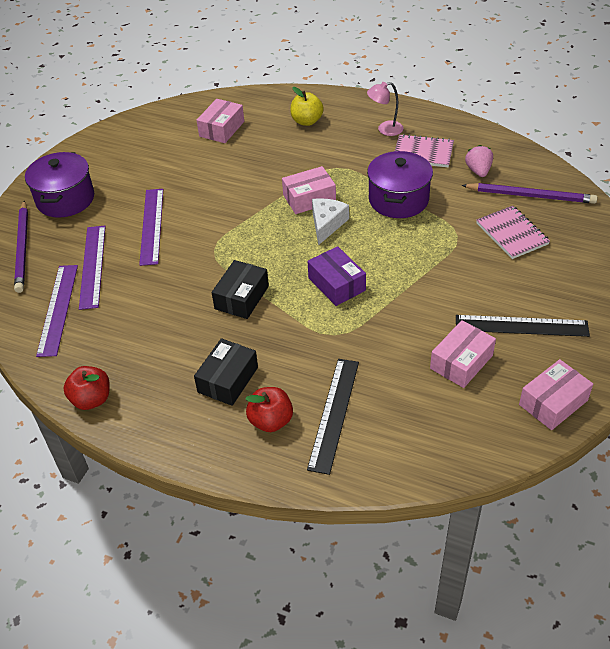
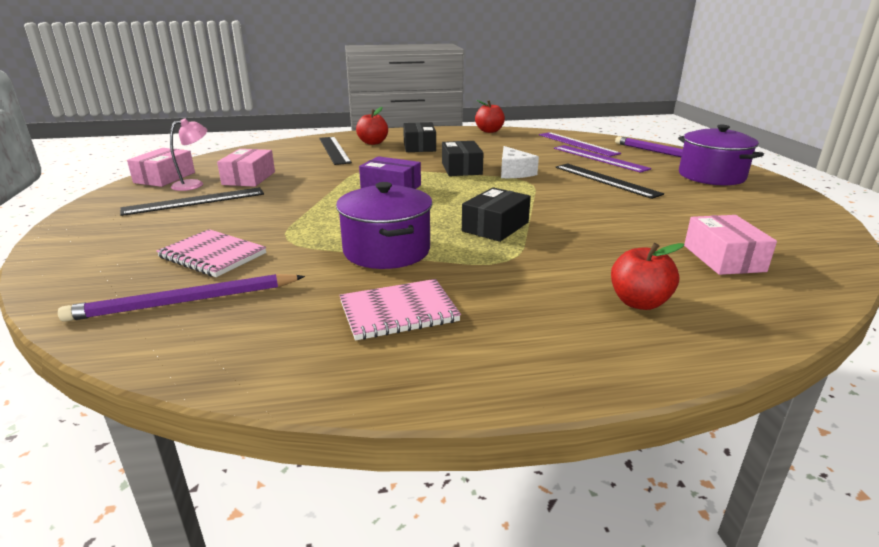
camera: 145 degrees right, 20 degrees down
purple ruler [139,189,163,266] -> black ruler [555,163,664,199]
pink box [282,166,336,214] -> black box [462,187,531,242]
yellow apple [290,87,324,126] -> red apple [611,243,684,310]
white cheese [312,198,349,245] -> white cheese moved to [501,146,539,178]
pink lamp [367,82,403,136] -> pink lamp moved to [170,118,207,191]
pink strawberry [465,145,493,177] -> none

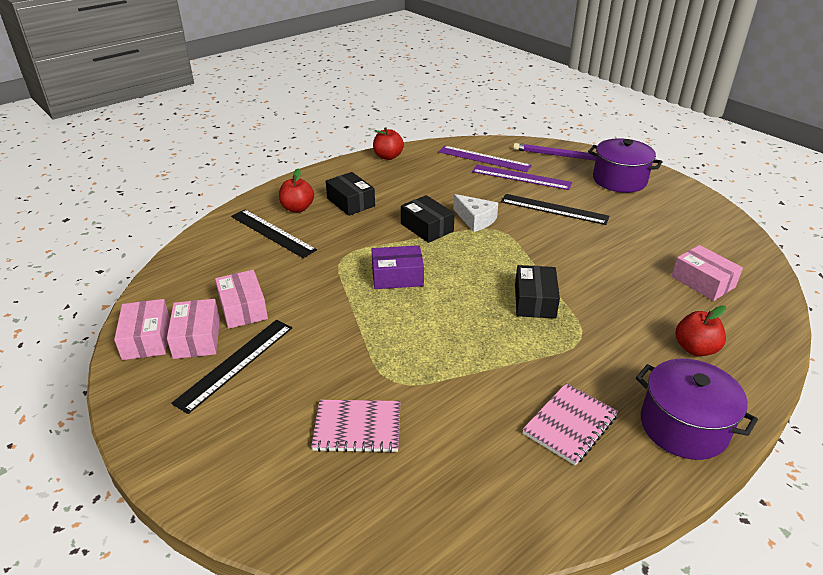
camera: 30 degrees left, 10 degrees up
purple pencil [58,274,305,322] -> none
pink lamp [170,118,207,191] -> pink box [167,299,220,359]
purple pot [336,182,432,269] -> purple pot moved to [636,359,758,460]

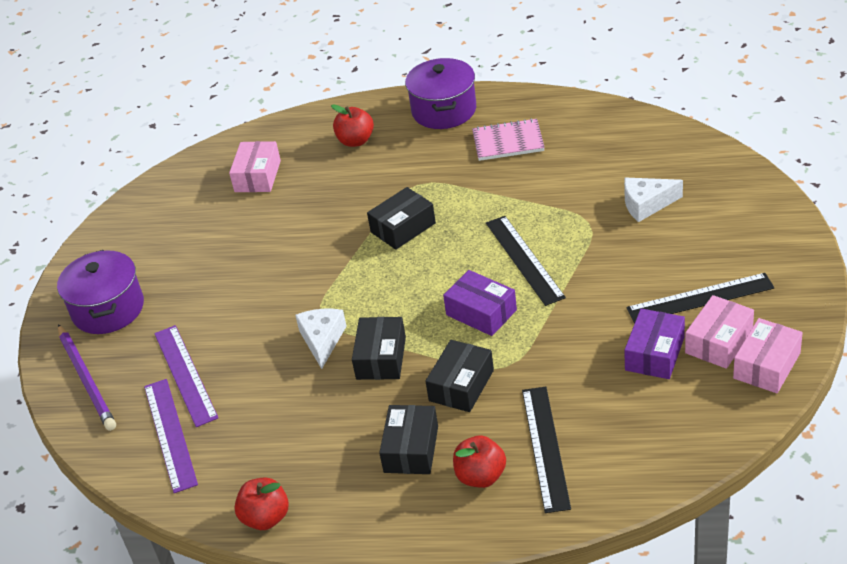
camera: 130 degrees left, 5 degrees up
pink box [215,270,268,329] -> purple box [624,309,685,379]
pink notebook [311,400,401,453] -> white cheese [624,178,683,222]
black ruler [501,194,610,225] -> black ruler moved to [486,216,566,306]
none -> black box [425,340,494,412]

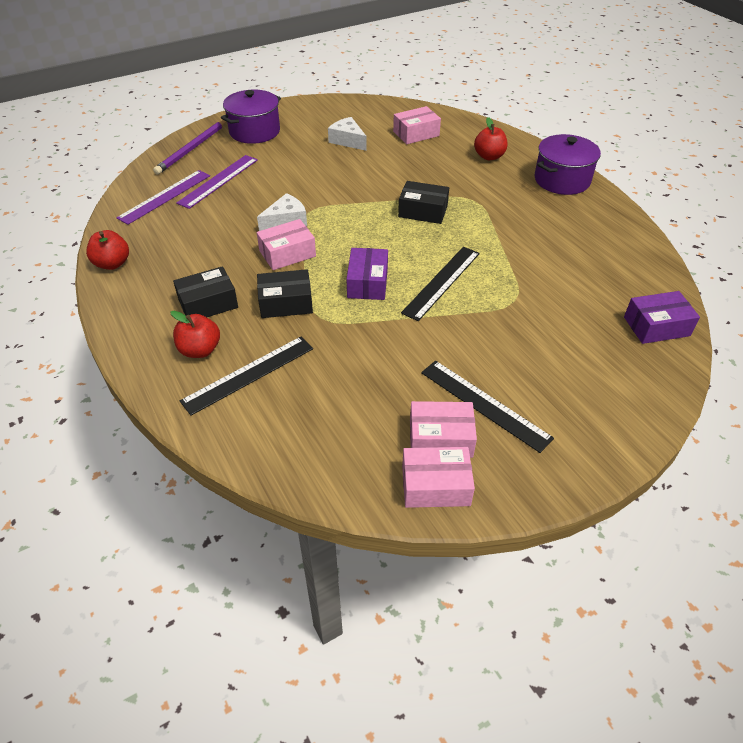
camera: 50 degrees right, 5 degrees up
black box [352,317,406,380] -> pink box [257,219,316,270]
pink notebook [472,118,545,161] -> none
white cheese [624,178,683,222] -> white cheese moved to [328,117,366,151]
purple box [624,309,685,379] -> purple box moved to [624,291,700,344]

